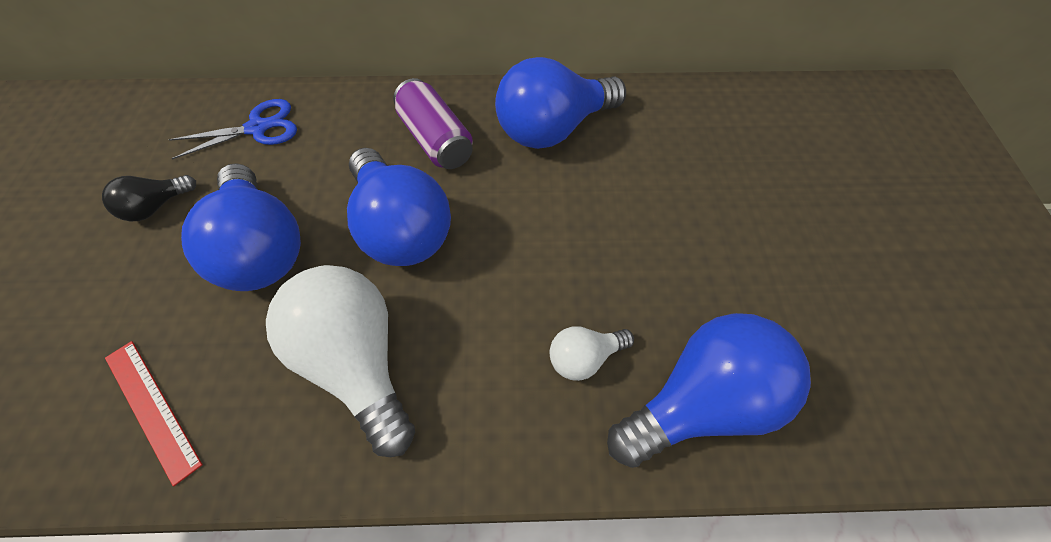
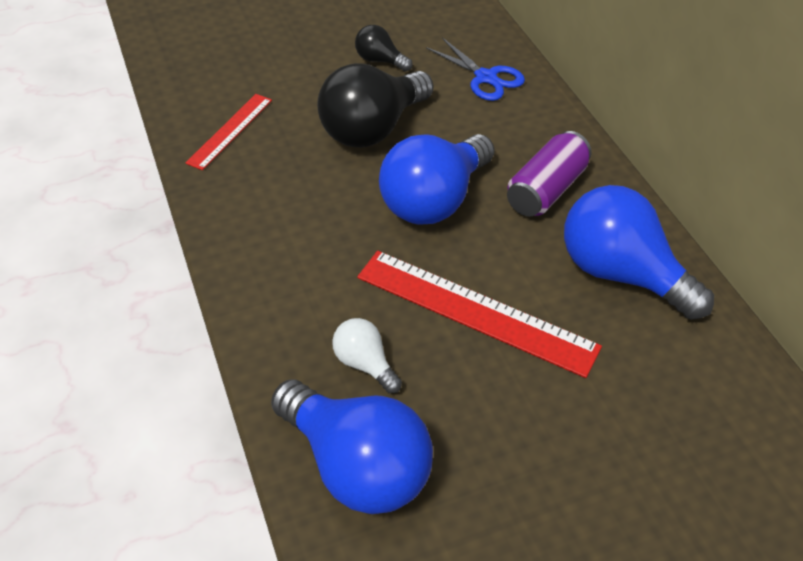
camera: 70 degrees right, 10 degrees down
blue light bulb [181,163,301,291] -> black light bulb [317,63,433,148]
white light bulb [266,265,415,457] -> none
none -> red ruler [357,251,602,378]

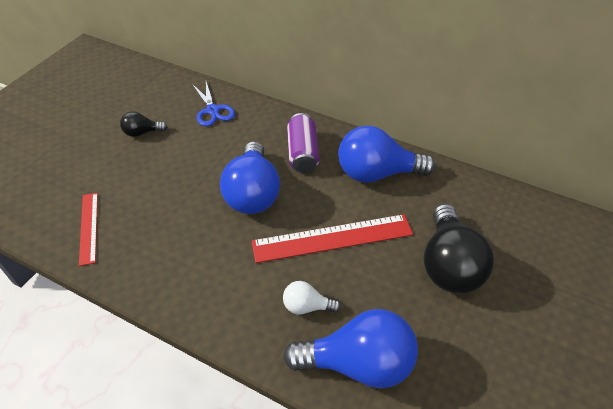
camera: 40 degrees left, 0 degrees up
black light bulb [317,63,433,148] -> black light bulb moved to [424,204,494,294]
blue scissors [426,38,525,101] -> blue scissors turned 60 degrees clockwise [192,82,235,126]

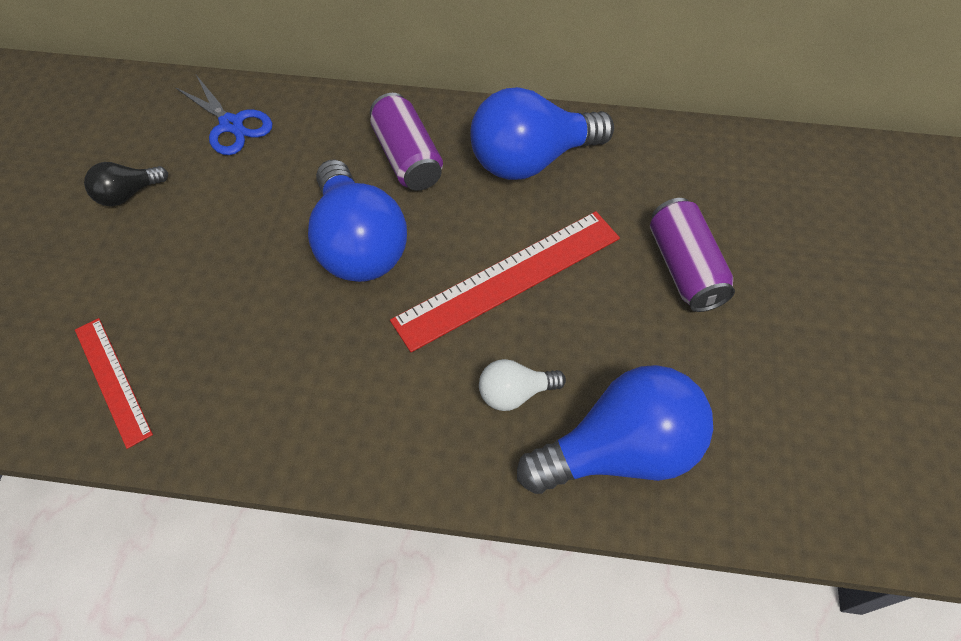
camera: 20 degrees left, 10 degrees up
black light bulb [424,204,494,294] -> purple can [650,198,735,312]

